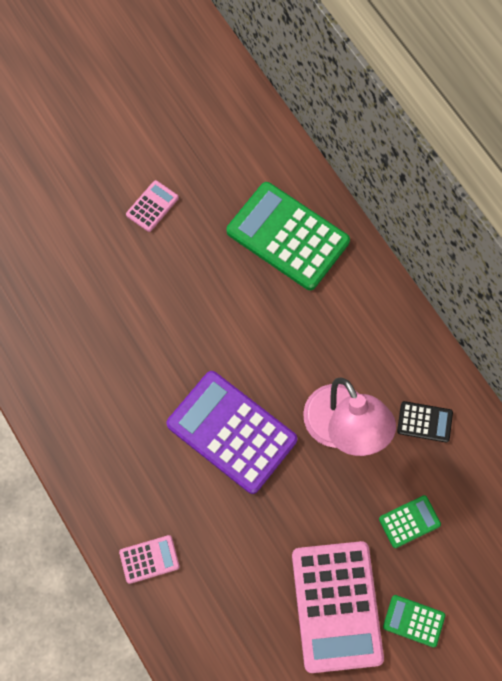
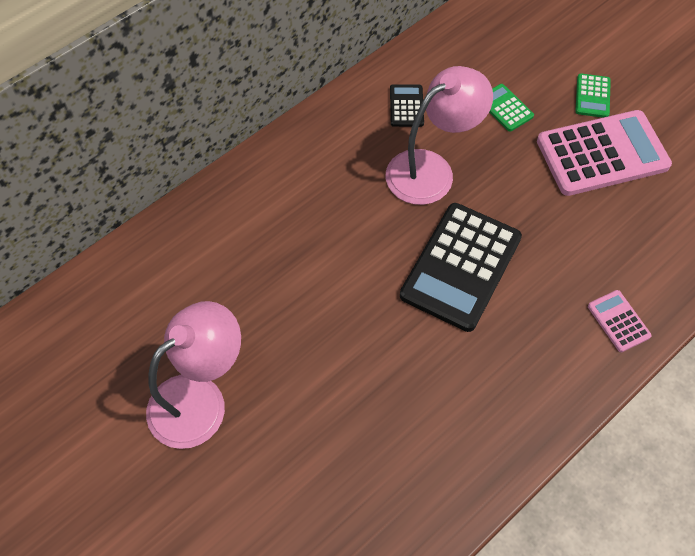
camera: 100 degrees left, 10 degrees down
pink calculator [126,180,179,232] -> pink lamp [146,301,241,449]
purple calculator [166,371,297,494] -> black calculator [400,203,522,332]
green calculator [227,182,350,290] -> none

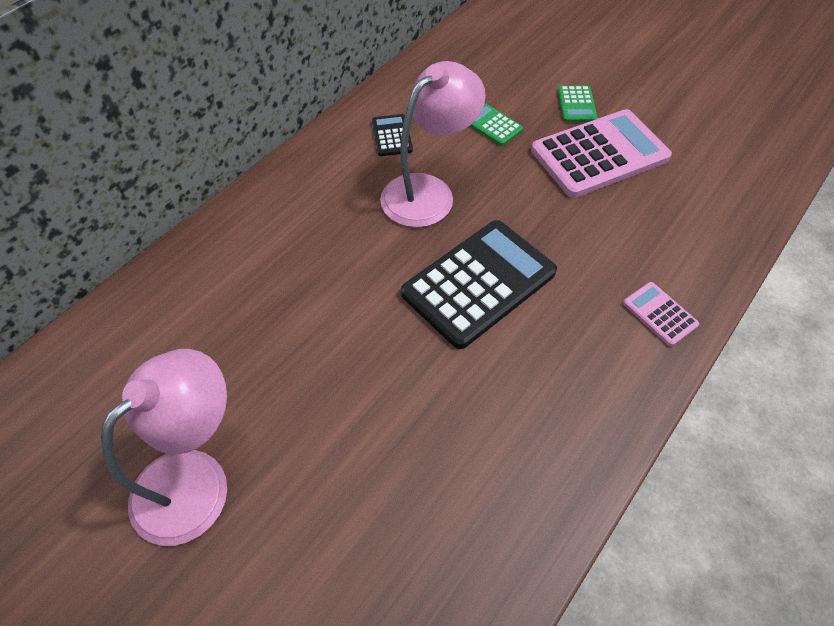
camera: 10 degrees left, 5 degrees down
black calculator [400,203,522,332] -> black calculator turned 150 degrees counterclockwise [401,220,557,349]

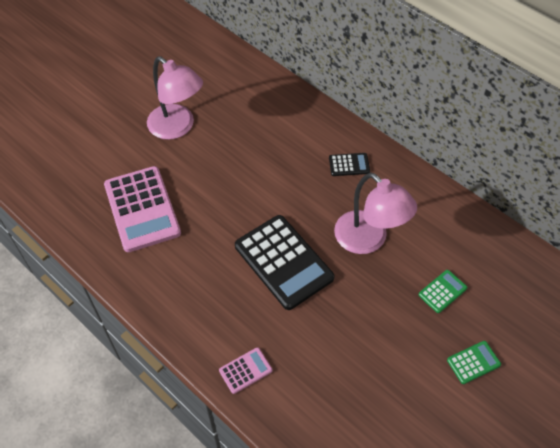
camera: 95 degrees right, 0 degrees up
black calculator [372,114,413,156] -> black calculator moved to [329,153,370,176]
pink calculator [531,109,672,198] -> pink calculator moved to [104,166,181,252]
green calculator [558,85,598,122] -> green calculator turned 150 degrees clockwise [447,341,501,384]

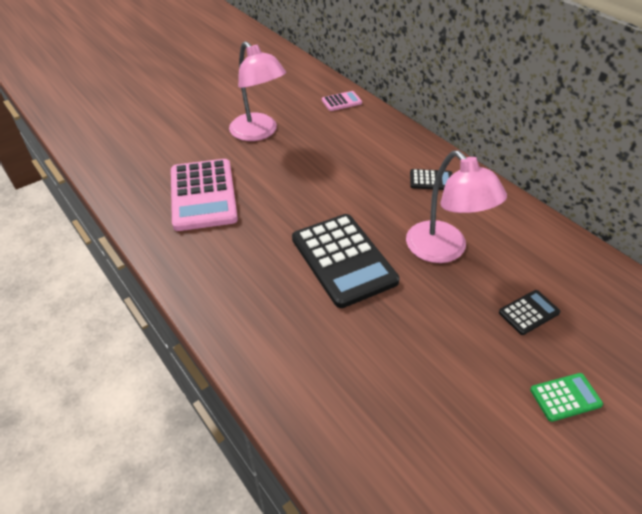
camera: 10 degrees right, 10 degrees down
pink calculator [219,347,272,394] -> pink calculator moved to [322,91,362,111]
green calculator [419,270,467,313] -> black calculator [499,290,561,335]

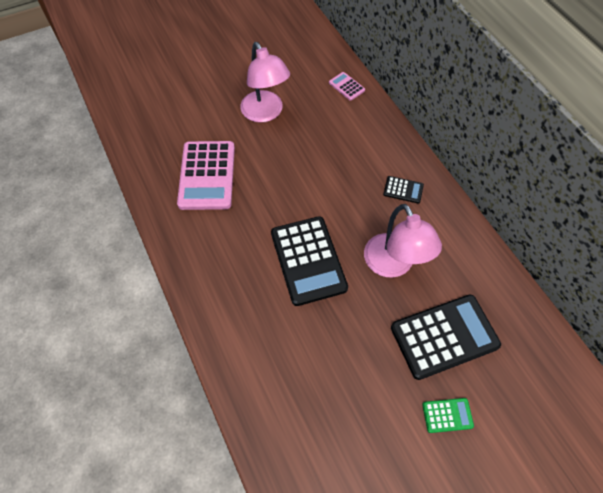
camera: 10 degrees right, 15 degrees up
pink calculator [322,91,362,111] -> pink calculator turned 120 degrees counterclockwise [329,72,365,101]
black calculator [499,290,561,335] -> black calculator [391,295,501,380], size x2.19

